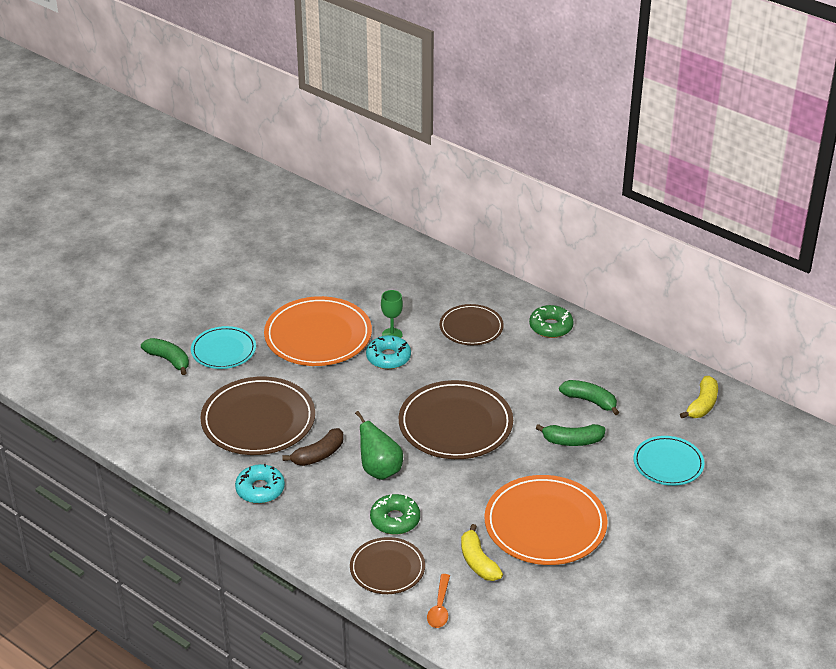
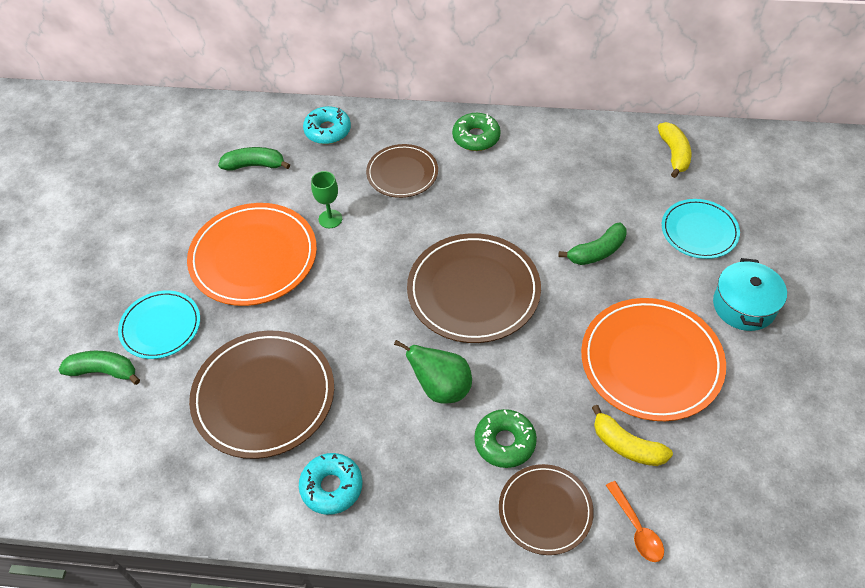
camera: 30 degrees left, 15 degrees up
brown banana [282,428,343,466] -> none
turquoise donut [366,335,411,369] -> turquoise donut moved to [303,106,351,144]
green banana [559,380,619,415] -> green banana moved to [218,147,290,171]
none -> turquoise pot [713,258,787,331]

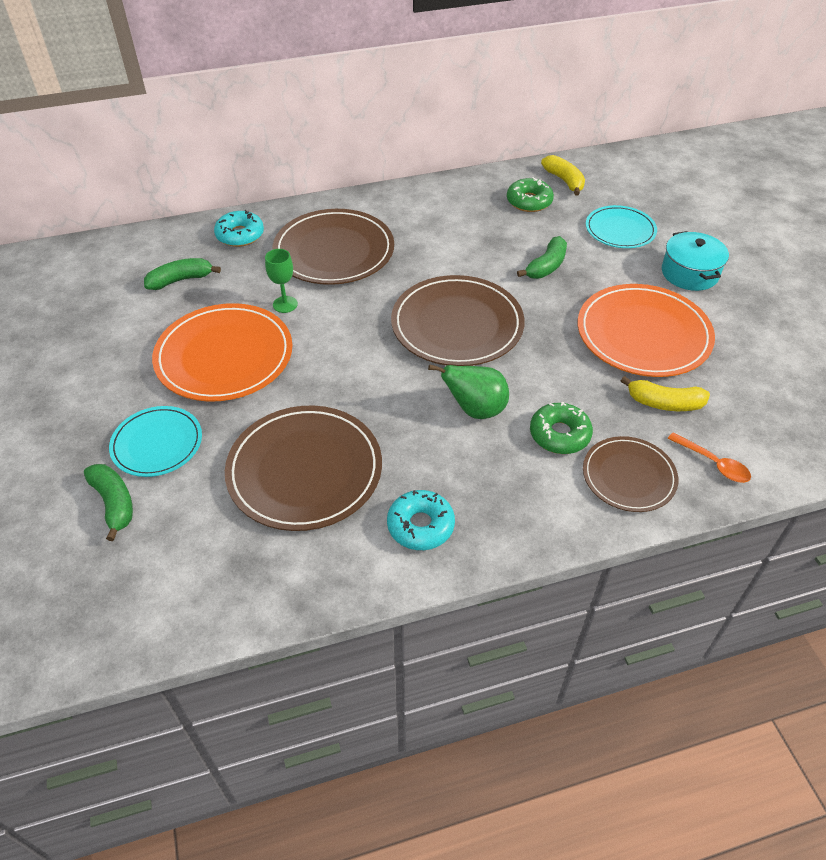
camera: 25 degrees left, 5 degrees down
green banana [58,351,140,385] -> green banana turned 75 degrees clockwise [84,464,133,541]
brown plate [366,144,438,198] -> brown plate [273,209,394,285], size x1.67
green donut [452,113,501,151] -> green donut moved to [507,177,554,212]

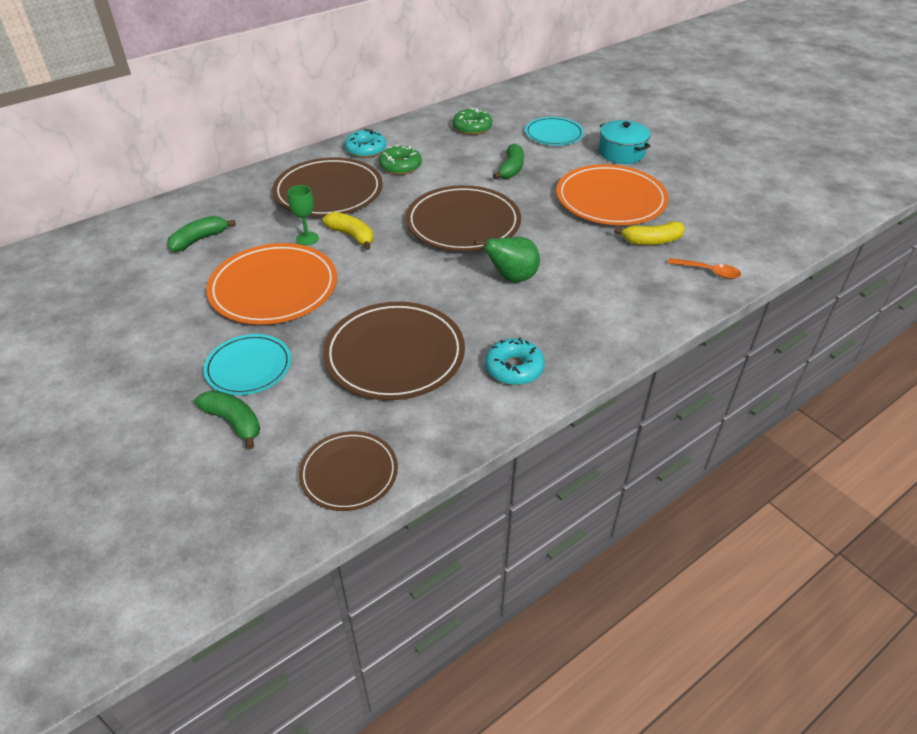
camera: 20 degrees left, 5 degrees down
turquoise donut [214,210,264,247] -> turquoise donut moved to [345,129,387,158]
green donut [530,402,593,454] -> green donut moved to [379,145,422,175]
yellow banana [541,155,585,196] -> yellow banana moved to [323,212,373,250]
brown plate [583,436,679,512] -> brown plate moved to [299,431,398,511]

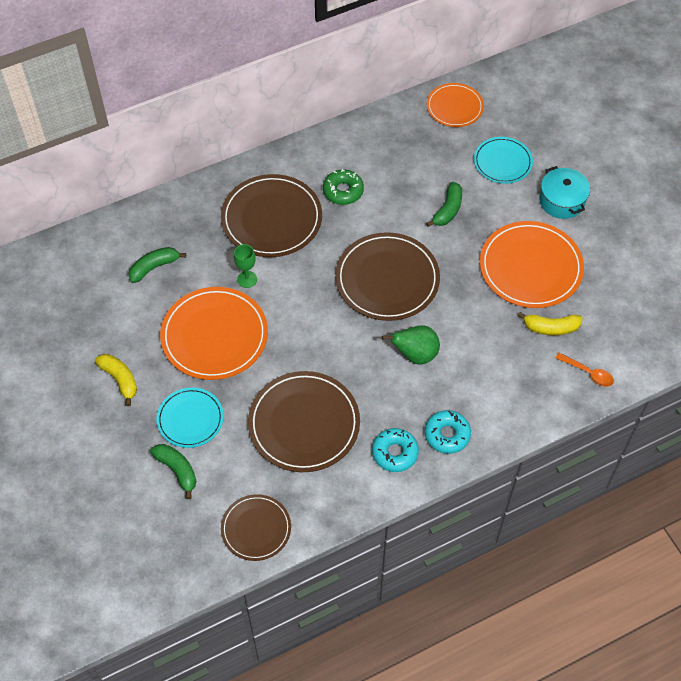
camera: 10 degrees right, 15 degrees up
yellow banana [323,212,373,250] -> yellow banana moved to [95,354,137,406]
turquoise donut [345,129,387,158] -> turquoise donut moved to [425,410,471,454]
green donut [453,108,492,135] -> none
none -> orange plate [427,83,484,127]

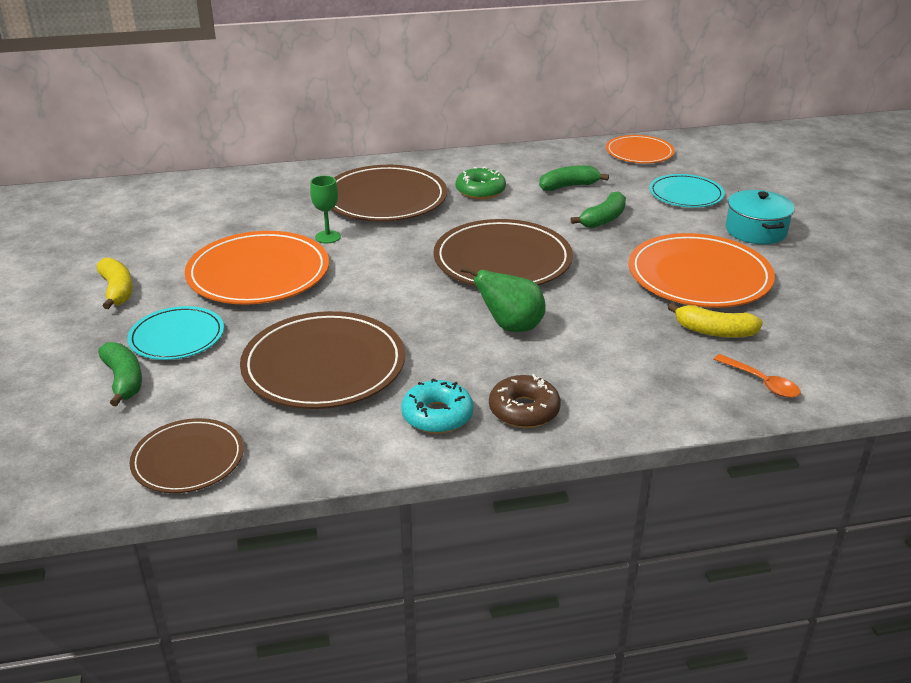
camera: 15 degrees right, 25 degrees down
green banana [128,247,186,283] -> green banana moved to [539,165,609,191]
turquoise donut [425,410,471,454] -> brown donut [489,374,561,428]

